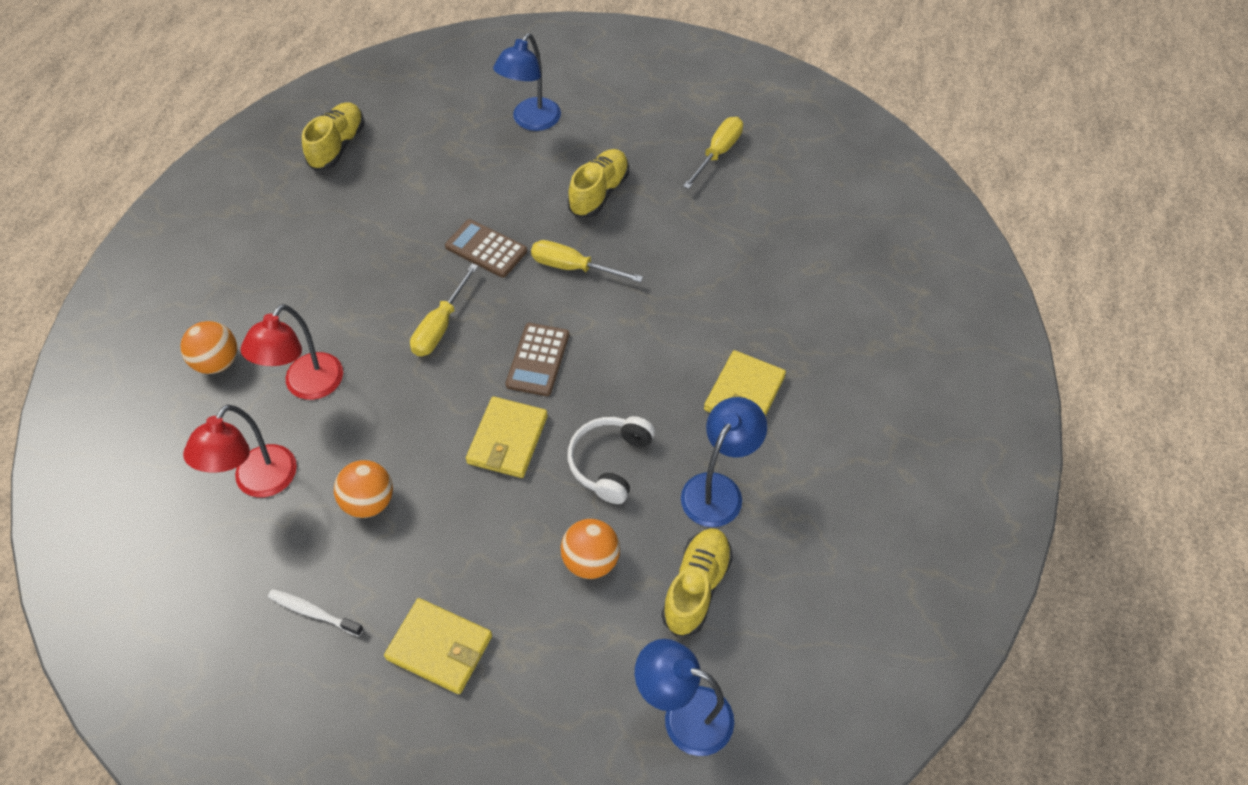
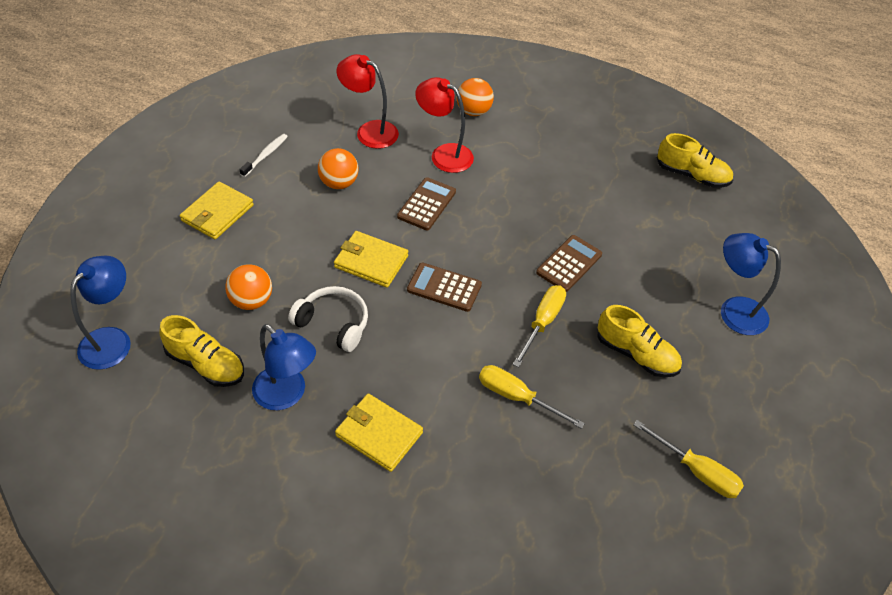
camera: 95 degrees right, 5 degrees down
yellow screwdriver [410,264,478,356] -> yellow screwdriver moved to [479,365,585,429]
none -> brown calculator [397,177,456,230]

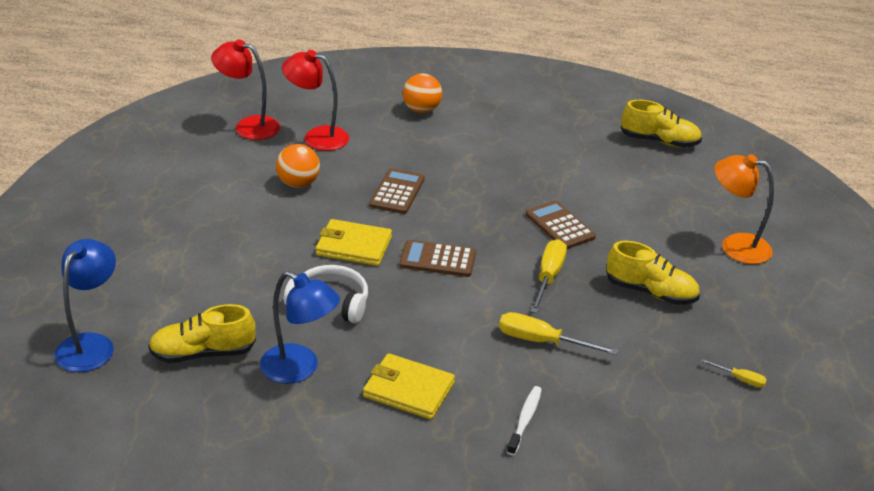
camera: 10 degrees left, 15 degrees down
yellow shoe [159,315,244,387] -> yellow shoe turned 150 degrees clockwise [148,304,256,363]
yellow wallet [180,181,254,239] -> none
orange ball [225,264,272,310] -> none
white toothbrush [239,134,288,177] -> white toothbrush moved to [507,386,542,456]
red lamp [415,77,474,173] -> red lamp moved to [211,39,280,140]
brown calculator [536,235,602,292] -> brown calculator turned 60 degrees counterclockwise [526,200,596,249]
yellow screwdriver [633,420,744,498] -> yellow screwdriver [701,359,767,387], size x0.53
blue lamp [721,233,781,335] -> orange lamp [714,154,774,264]

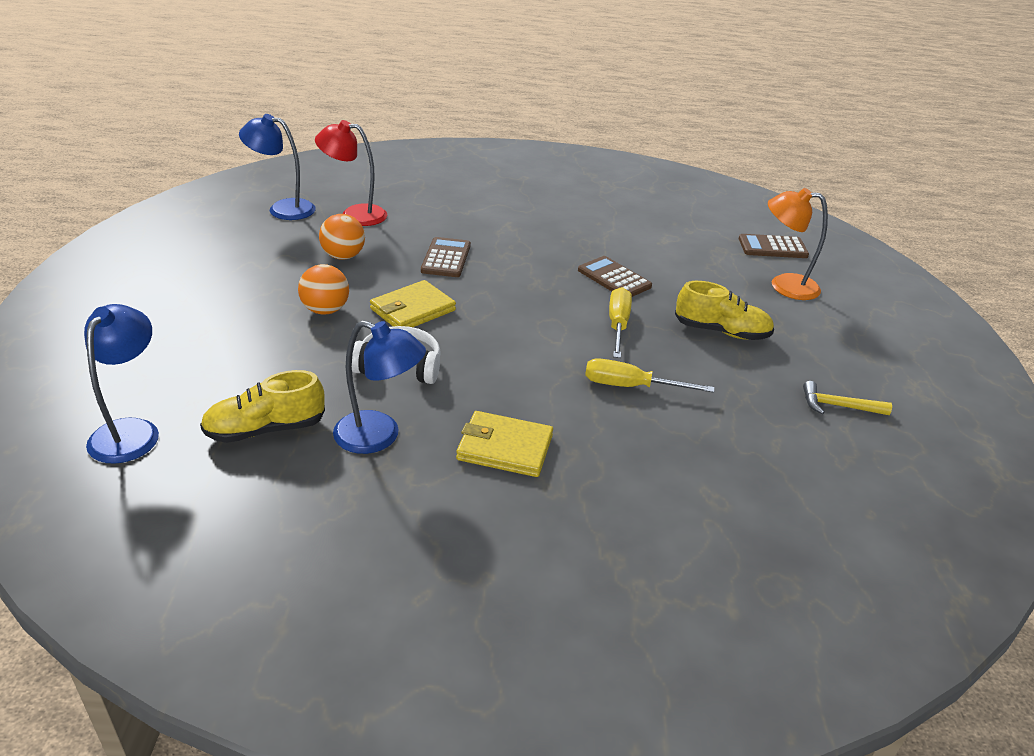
camera: 10 degrees left, 0 degrees up
red lamp [211,39,280,140] -> blue lamp [239,114,316,220]
yellow wallet [316,219,392,266] -> yellow wallet turned 45 degrees counterclockwise [370,280,456,327]
brown calculator [399,240,476,277] -> brown calculator moved to [739,234,809,258]
orange ball [403,73,442,113] -> orange ball moved to [298,264,349,315]
white toothbrush [507,386,542,456] -> none
yellow shoe [621,100,702,147] -> none
yellow screwdriver [701,359,767,387] -> yellow hammer [803,381,892,415]

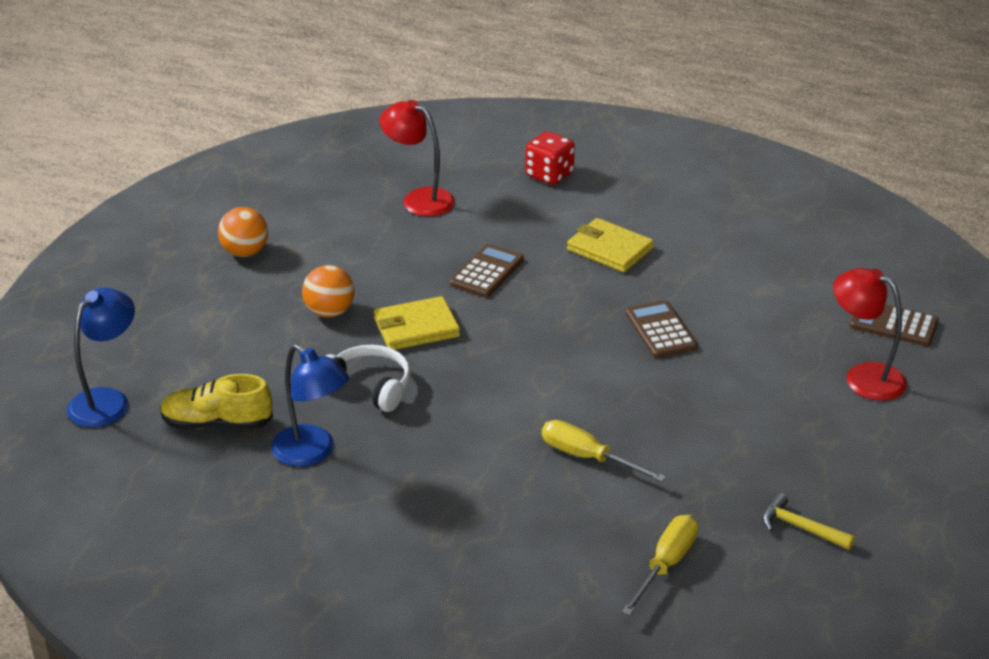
camera: 25 degrees right, 0 degrees up
blue lamp [239,114,316,220] -> none
orange ball [319,214,365,260] -> orange ball moved to [218,207,268,257]
yellow wallet [456,411,553,477] -> yellow wallet moved to [567,218,654,273]
yellow screwdriver [609,287,632,358] -> yellow screwdriver moved to [622,515,699,616]
yellow shoe [675,281,774,340] -> none
orange lamp [768,188,828,300] -> red lamp [833,268,907,401]
none -> red dice [525,131,575,185]

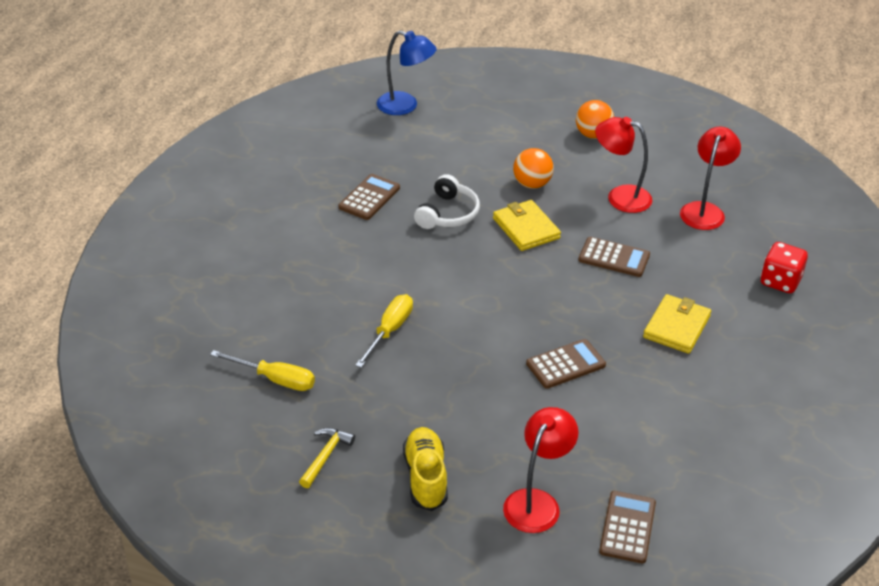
camera: 80 degrees right, 5 degrees up
yellow shoe [160,374,273,429] -> yellow shoe moved to [403,427,448,511]
blue lamp [271,344,349,467] -> brown calculator [339,174,400,220]
none -> red lamp [595,117,652,213]

